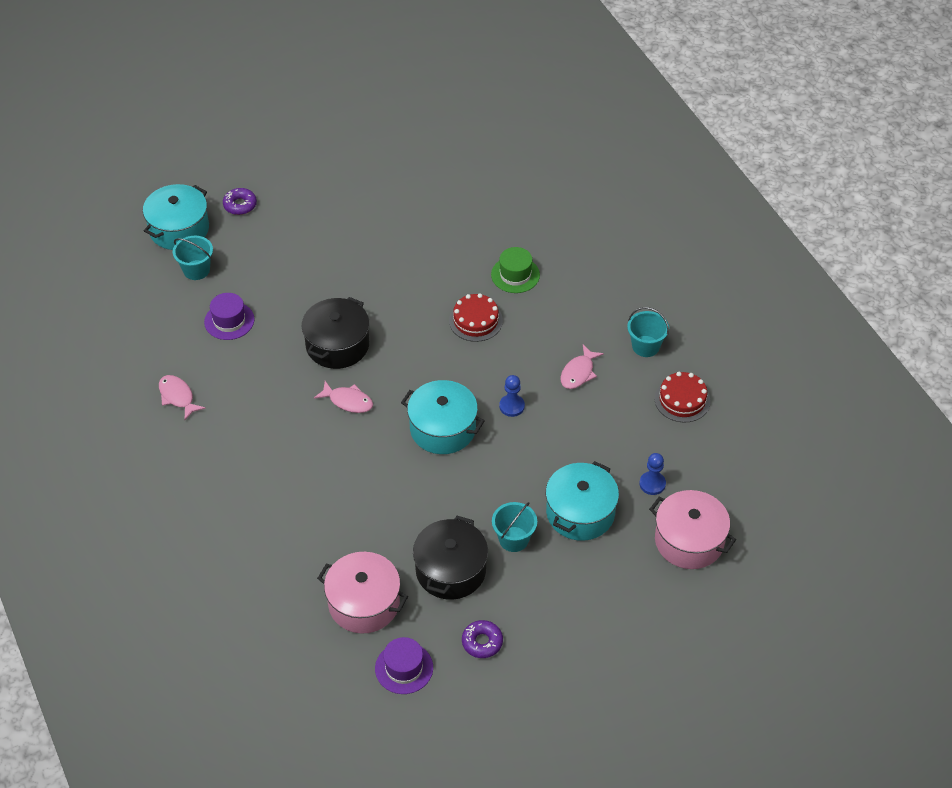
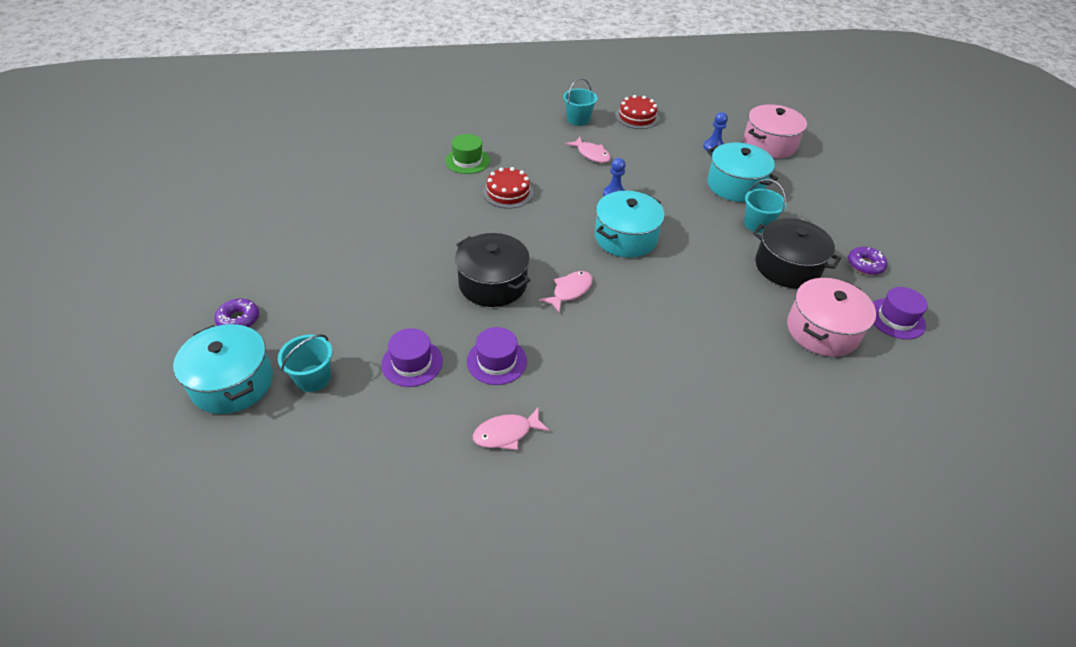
camera: 75 degrees left, 5 degrees down
none -> purple hat [467,327,527,385]

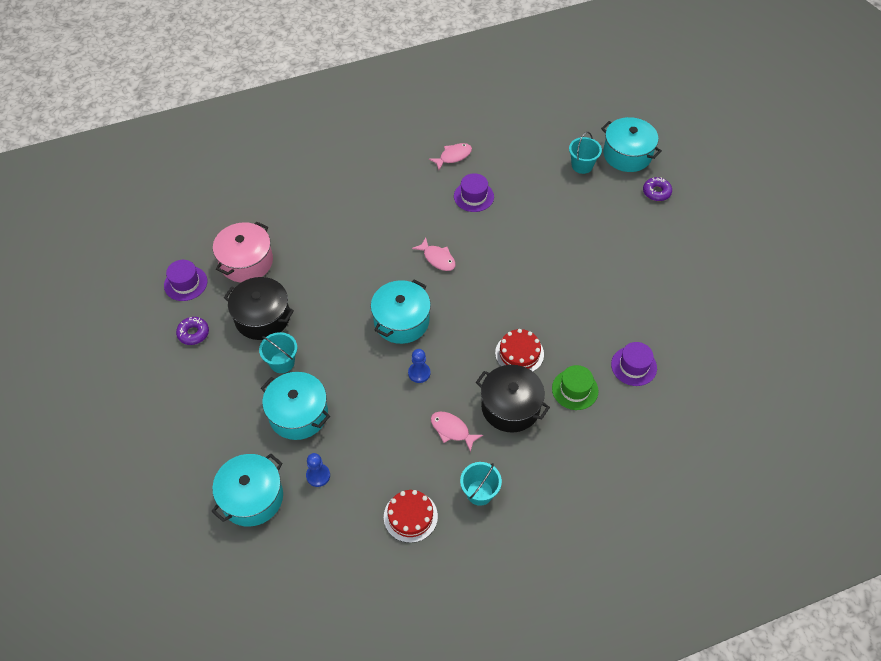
camera: 170 degrees right, 10 degrees up
purple hat [381,328,443,387] -> purple hat moved to [611,342,657,386]
black pot [455,233,530,307] -> black pot moved to [476,365,550,433]
pink fish [539,271,593,313] -> pink fish turned 75 degrees counterclockwise [412,238,456,271]
pink pot [743,104,807,159] -> turquoise pot [211,454,283,527]

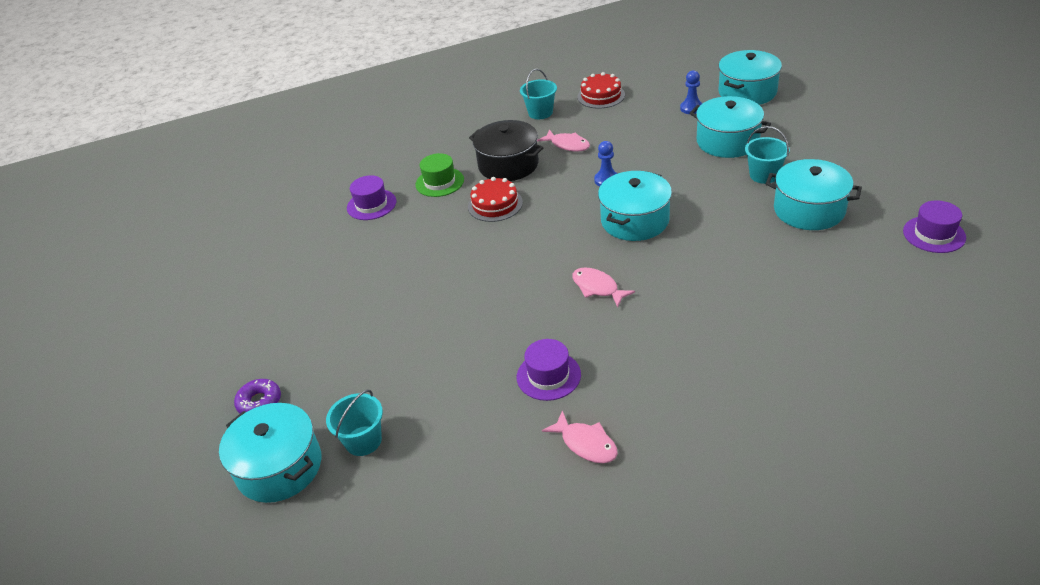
camera: 175 degrees left, 15 degrees down
purple donut [176,317,209,345] -> none
pink pot [213,222,273,283] -> none
black pot [224,277,294,340] -> turquoise pot [766,159,862,230]
pink fish [429,143,472,170] -> pink fish turned 105 degrees counterclockwise [542,410,618,463]

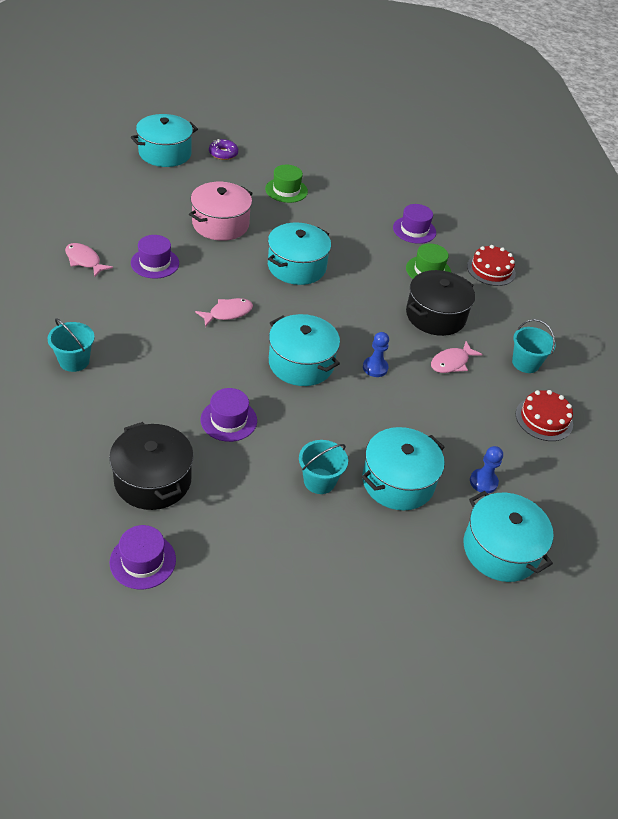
camera: 95 degrees right, 5 degrees up
turquoise bucket [326,389,383,456] -> turquoise bucket moved to [47,318,94,372]
red cake [468,177,523,222] -> red cake moved to [467,245,516,286]
pink fish [542,410,618,463] -> pink fish turned 75 degrees clockwise [65,243,113,278]
turquoise pot [766,159,862,230] -> turquoise pot moved to [268,222,331,285]
none -> black pot [109,422,194,510]
none -> pink pot [189,182,253,241]
none -> purple hat [201,388,257,442]
none -> green hat [265,165,308,203]

